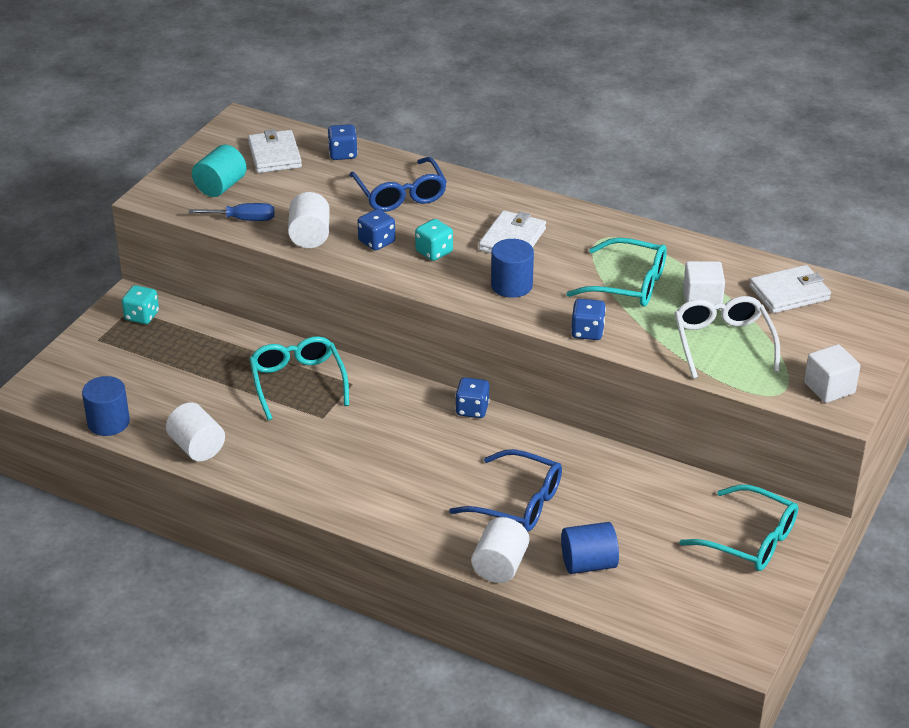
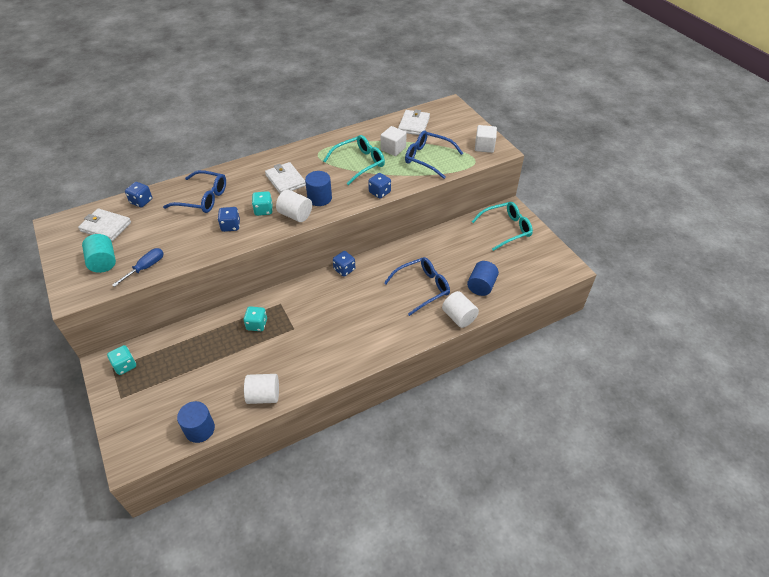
camera: 55 degrees left, 10 degrees up
turquoise glasses [250,336,349,420] -> turquoise dice [243,306,267,331]
white cylinder [288,192,330,248] -> white cylinder moved to [276,189,312,222]
white glasses [675,296,780,379] -> blue glasses [405,130,463,179]

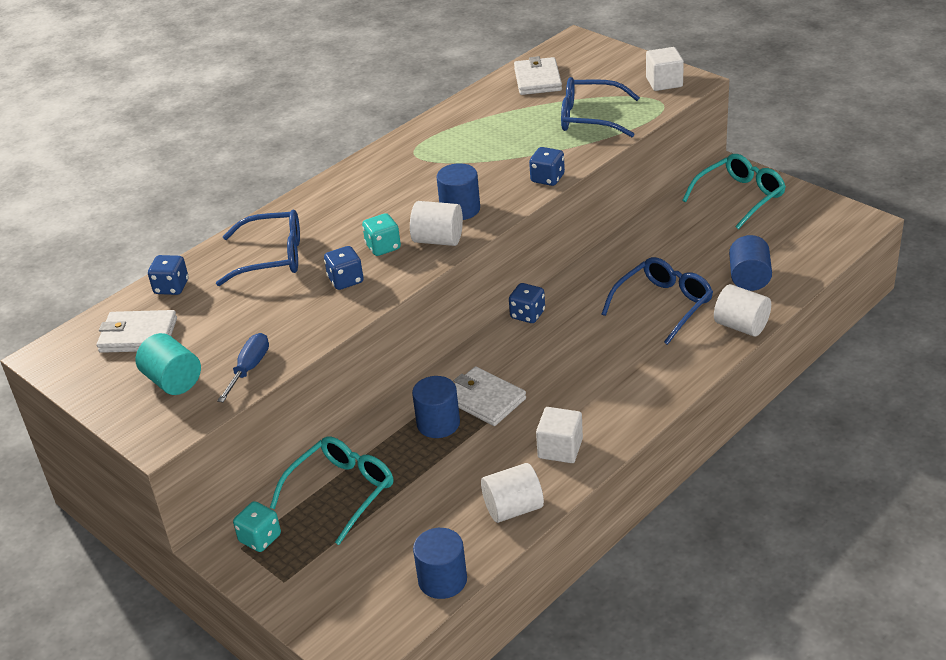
camera: 15 degrees left, 10 degrees down
turquoise dice [243,306,267,331] -> blue cylinder [412,376,460,438]
white wallet [265,162,306,194] -> white wallet moved to [454,366,526,426]
turquoise glasses [323,135,385,185] -> turquoise glasses moved to [270,436,393,545]
white cube [381,126,407,156] -> white cube moved to [536,407,583,463]

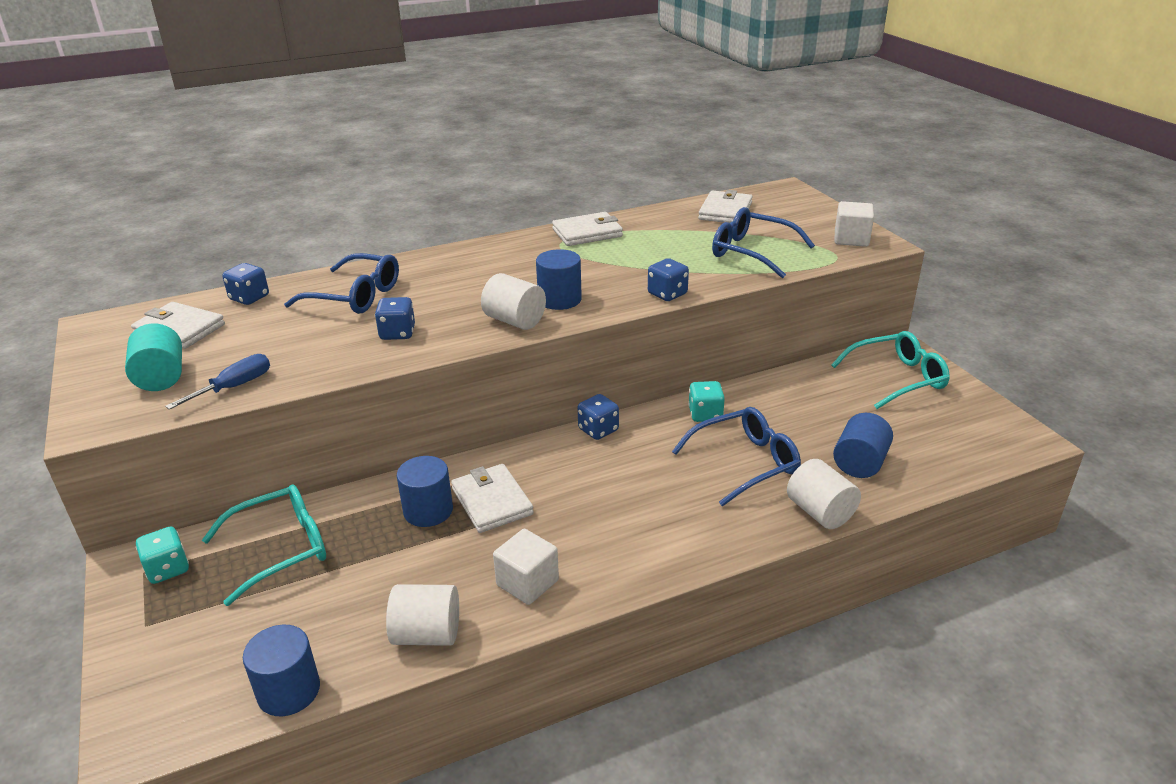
camera: 20 degrees right, 5 degrees down
turquoise dice [362,213,401,256] -> turquoise dice moved to [688,381,725,422]
none -> white wallet [552,212,623,246]

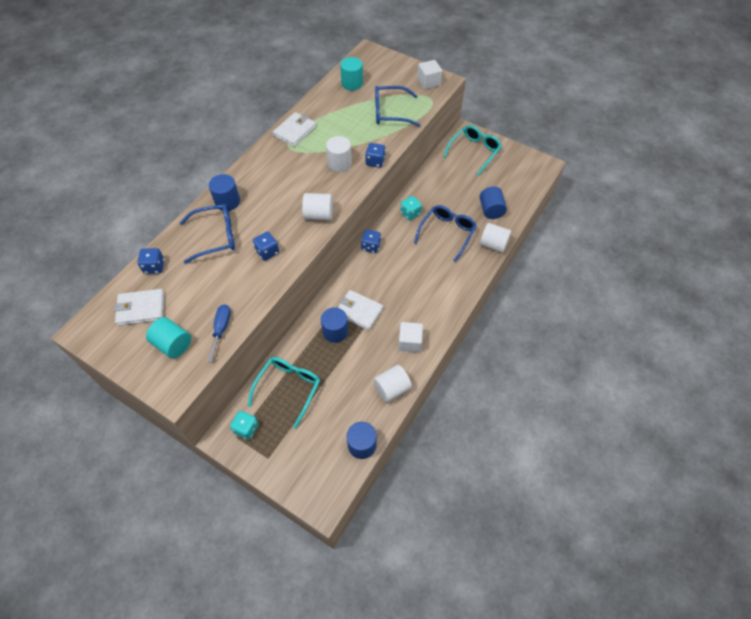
camera: 35 degrees left, 25 degrees up
blue cylinder [536,249,582,310] -> blue cylinder moved to [209,174,240,211]
white wallet [698,190,753,223] -> turquoise cylinder [340,57,363,91]
none -> white cylinder [326,136,352,172]

